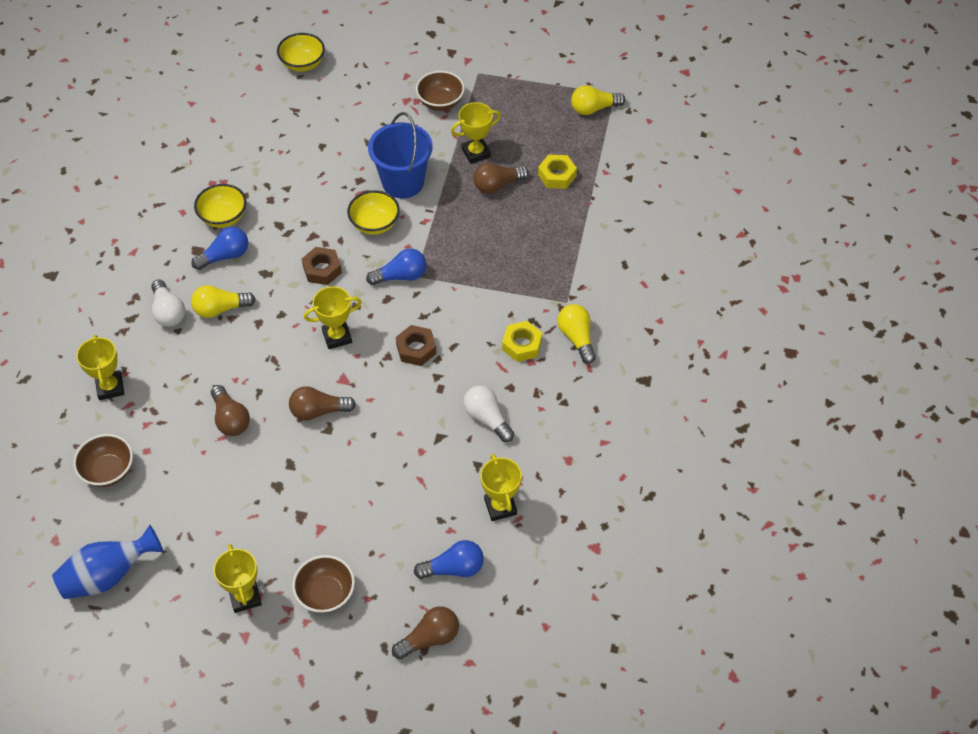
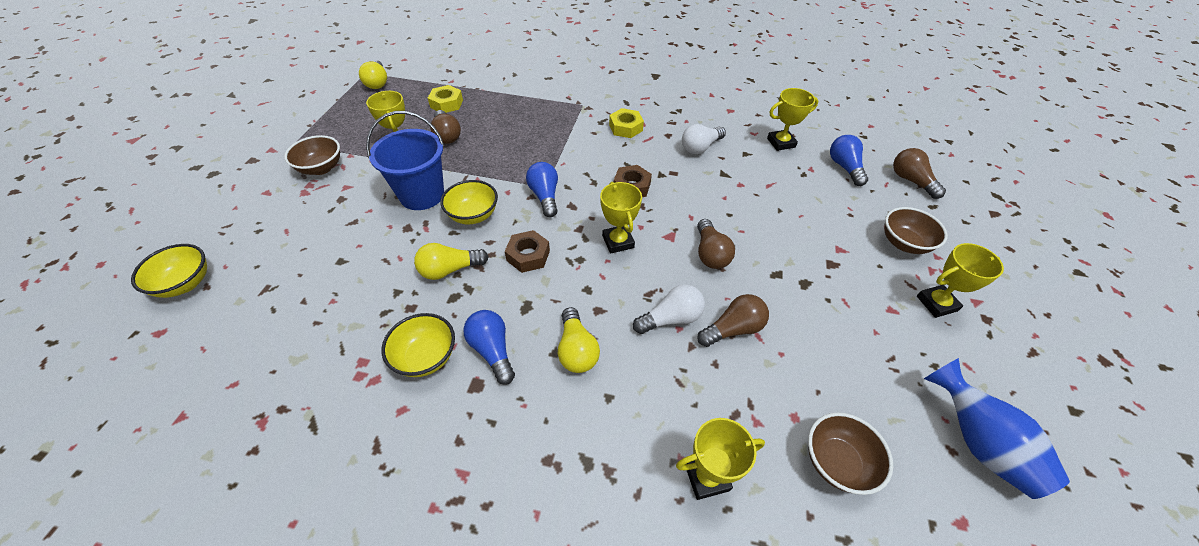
camera: 90 degrees left, 5 degrees down
white light bulb [151,280,185,327] -> white light bulb moved to [633,284,705,334]
yellow light bulb [557,304,596,364] -> yellow light bulb moved to [414,243,489,280]

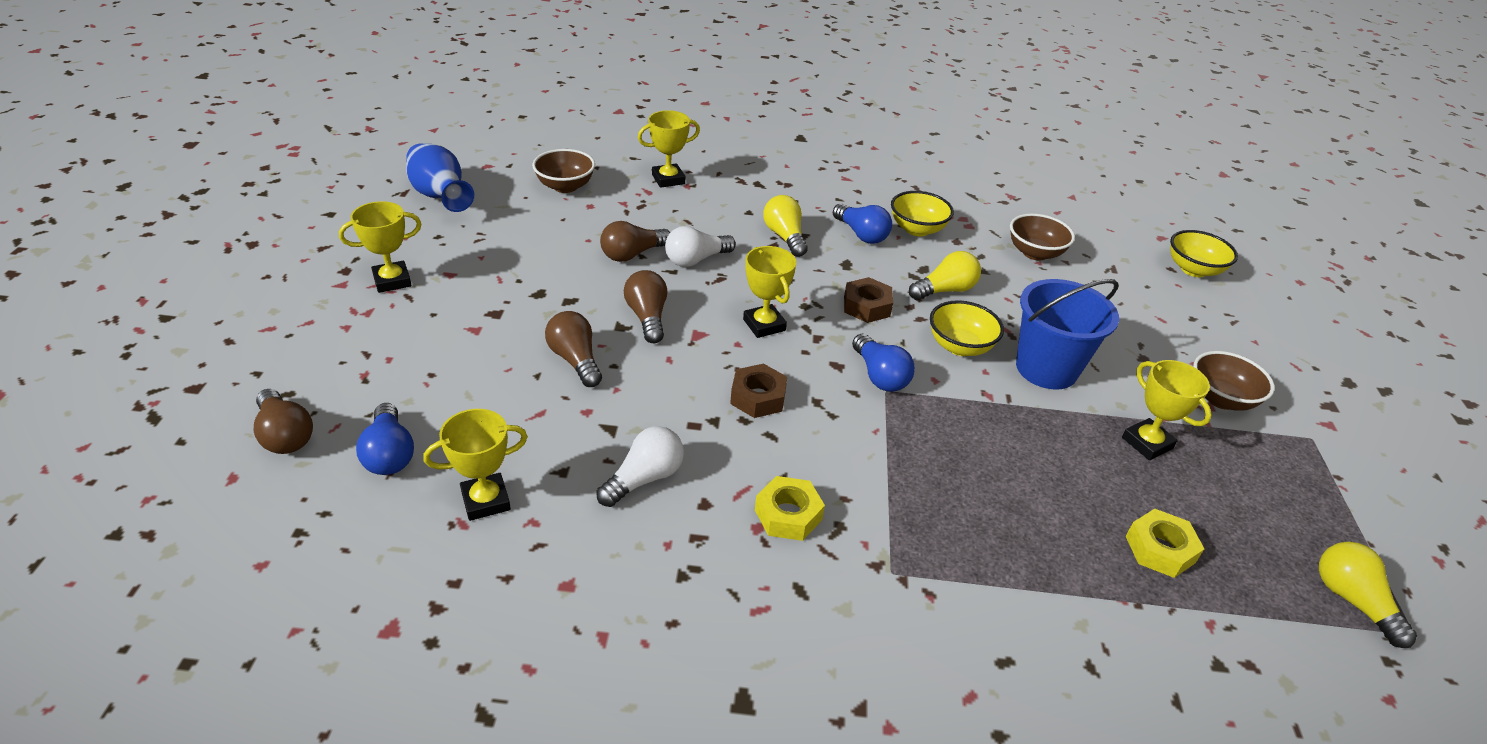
camera: 170 degrees right, 10 degrees down
brown light bulb [430,110,461,144] -> brown light bulb moved to [545,311,602,387]
brown bowl [884,207,948,254] -> brown bowl moved to [1010,213,1075,261]

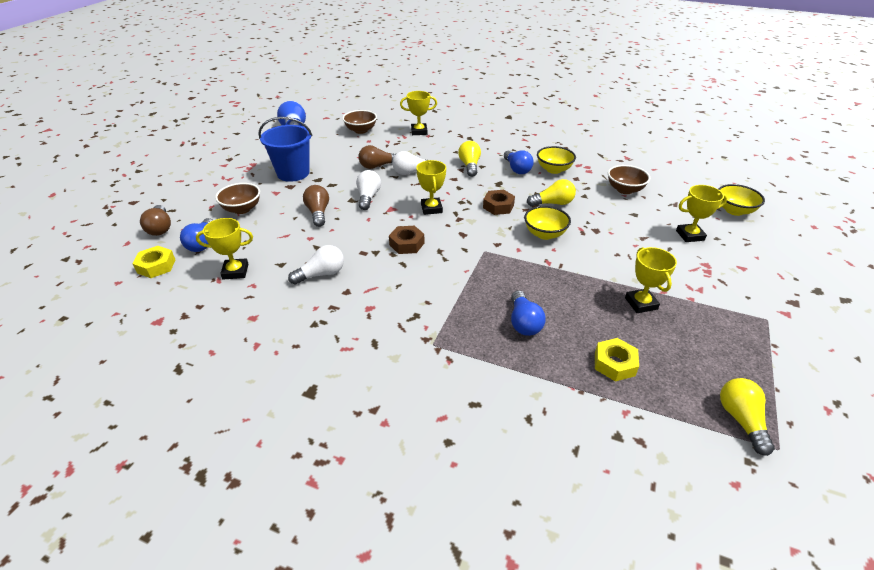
camera: 20 degrees right, 0 degrees up
yellow trophy [339,201,422,293] -> yellow trophy moved to [676,185,727,242]
brown light bulb [624,270,667,343] -> white light bulb [356,170,381,210]
yellow nut [755,476,825,541] -> yellow nut moved to [132,246,176,278]
blue light bulb [852,334,915,392] -> blue light bulb moved to [511,290,546,336]
blue bucket [1016,279,1119,390] -> blue bucket moved to [258,117,312,182]
brown bowl [1193,351,1275,411] -> brown bowl moved to [215,183,260,214]

